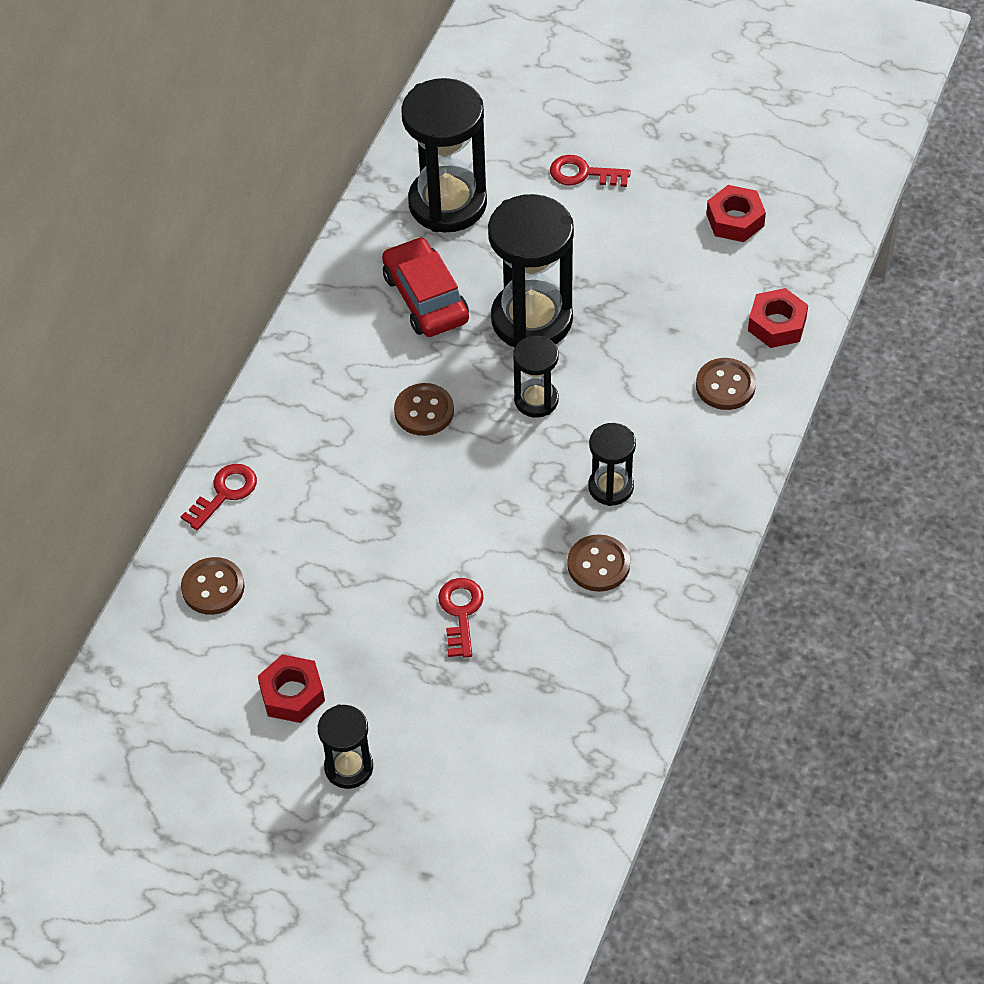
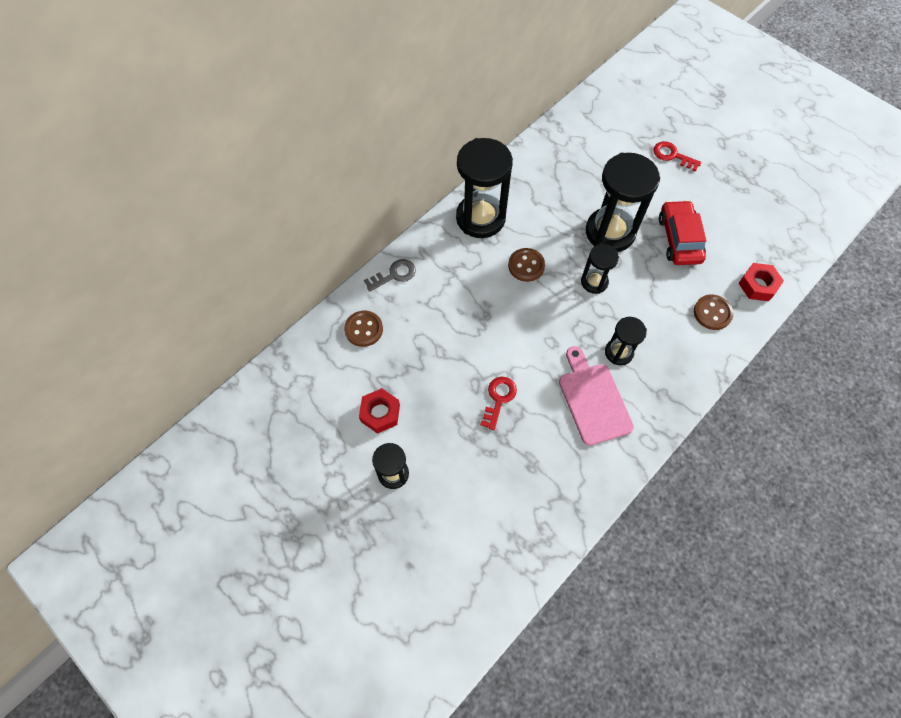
camera: 20 degrees right, 10 degrees up
red key [181,464,257,530] -> grey key [364,259,416,292]
red car [382,237,469,337] -> red car moved to [659,200,707,265]
black hourglass [401,78,487,232] -> black hourglass moved to [456,138,513,238]
brown button [567,534,630,592] -> pink cutting board [559,346,634,446]
red nut [706,185,766,242] -> none

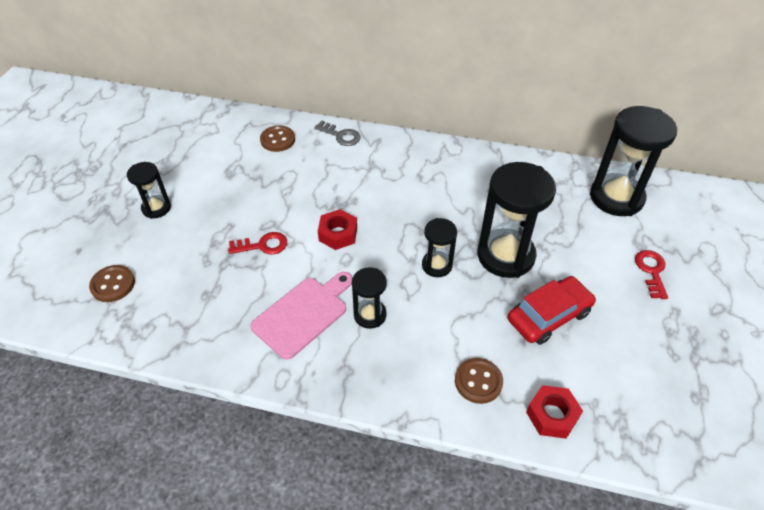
camera: 60 degrees right, 15 degrees down
red nut [359,388,400,434] -> red nut moved to [318,209,357,250]
black hourglass [456,138,513,238] -> black hourglass moved to [590,106,677,216]
brown button [508,248,545,282] -> brown button moved to [89,265,135,302]

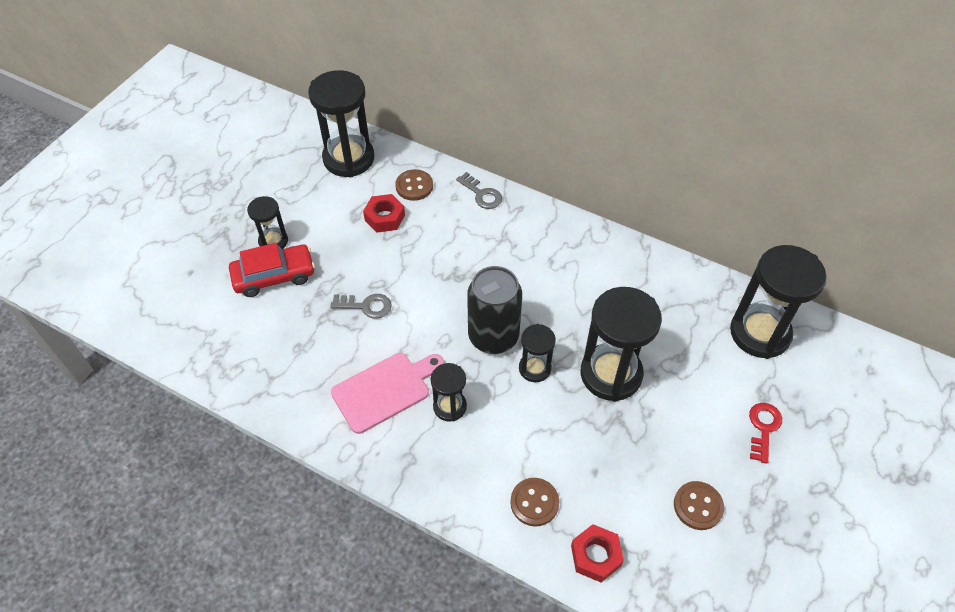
camera: 15 degrees right, 5 degrees up
brown button [89,265,135,302] -> brown button moved to [674,481,724,530]
red key [228,232,287,255] -> grey key [331,294,392,319]
red nut [318,209,357,250] -> red nut moved to [363,194,405,233]
red car [508,276,596,345] -> red car moved to [229,243,315,297]
none -> black hourglass [308,70,374,178]
none -> black can [467,266,522,354]

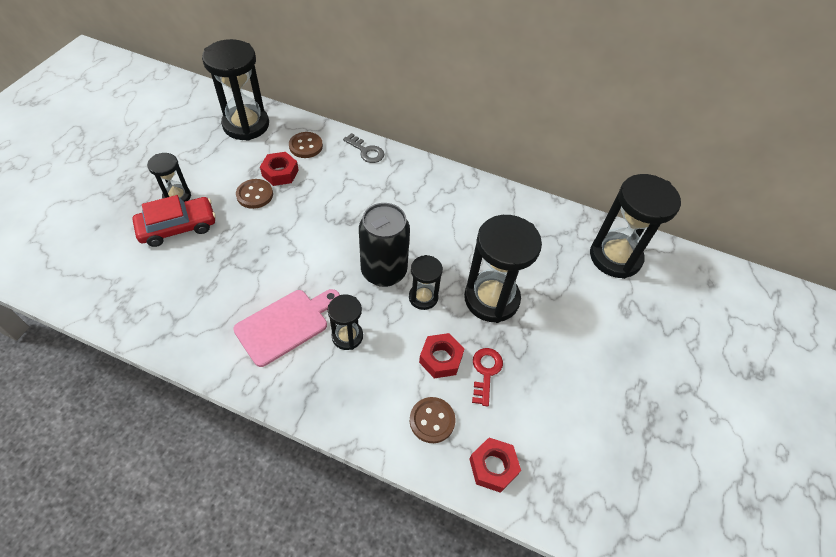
camera: 10 degrees left, 0 degrees up
grey key [331,294,392,319] -> none
brown button [674,481,724,530] -> brown button moved to [236,179,273,209]
red key [749,403,782,464] -> red key moved to [472,348,503,407]
none -> red nut [419,333,464,378]

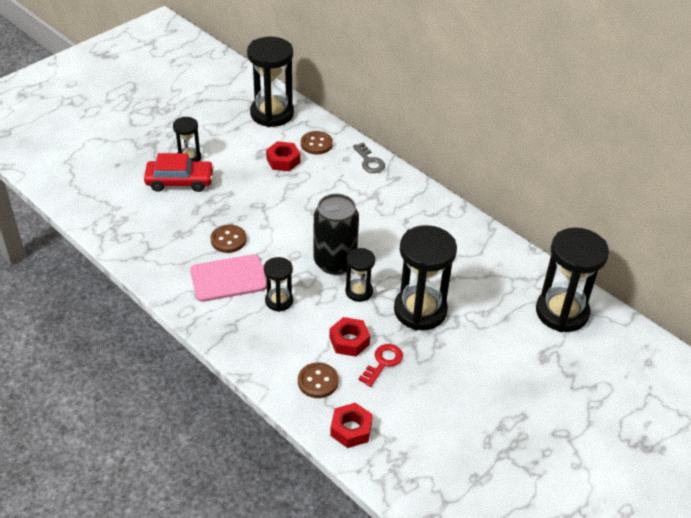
camera: 25 degrees right, 10 degrees down
brown button [236,179,273,209] -> brown button moved to [211,225,247,253]

